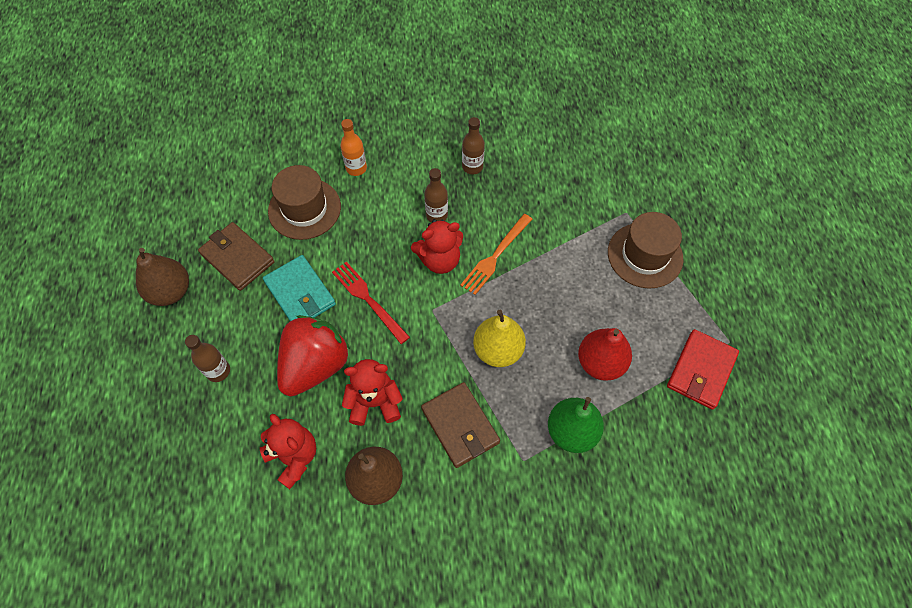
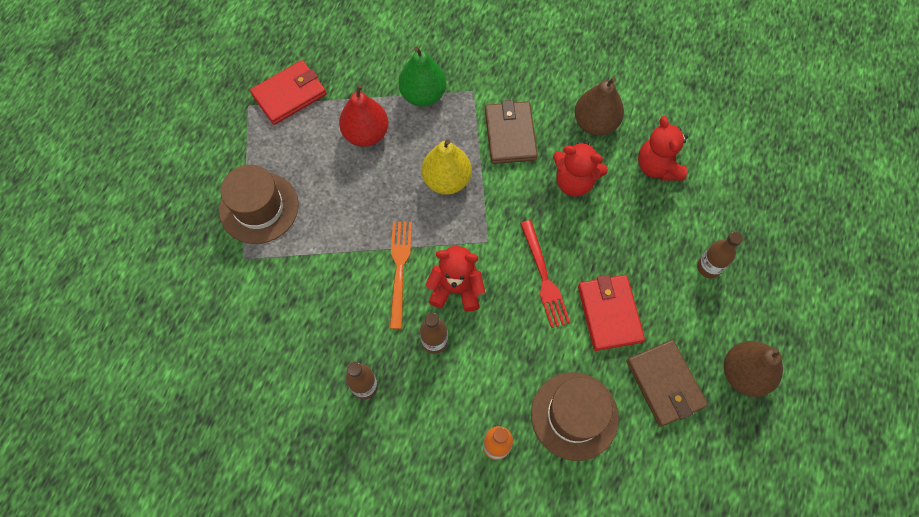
camera: 155 degrees left, 5 degrees up
turquoise wallet [263,255,336,321] -> red wallet [578,275,645,351]
red strawberry [277,315,350,396] -> none
orange fork [460,214,532,295] -> orange fork turned 60 degrees counterclockwise [390,221,412,329]

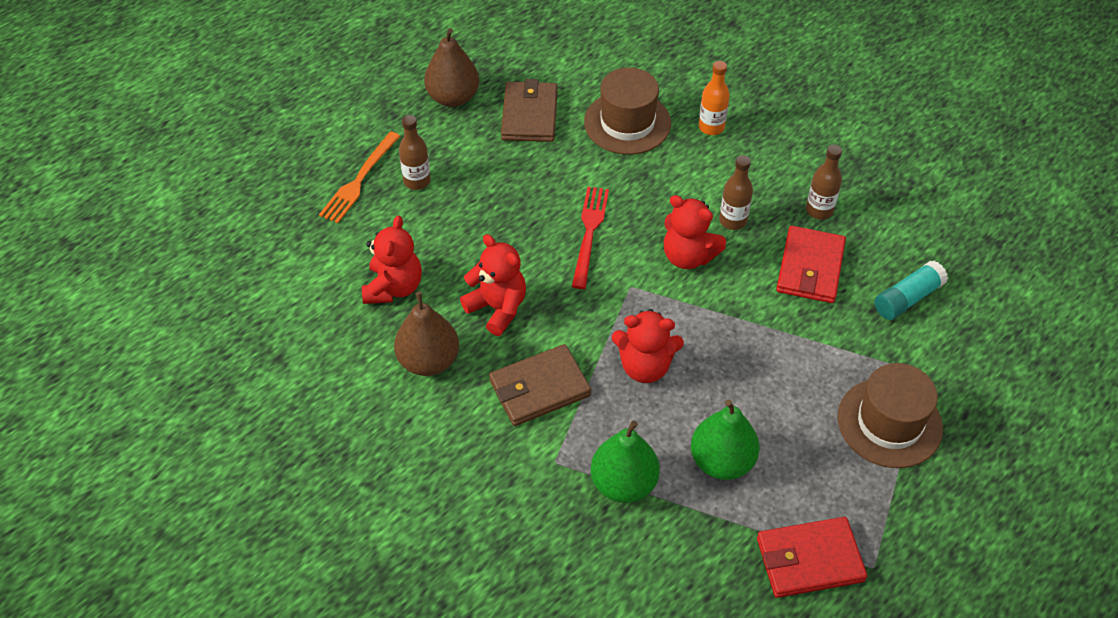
camera: 155 degrees left, 15 degrees down
red pear [339,84,389,147] -> green pear [691,399,760,480]
orange fork [390,221,412,329] -> orange fork moved to [319,131,400,223]
yellow pear [422,139,472,194] -> red teddy bear [612,309,684,383]
brown wallet [485,100,538,164] -> brown wallet turned 45 degrees clockwise [489,344,591,426]
red wallet [578,275,645,351] -> red wallet moved to [776,226,846,303]
none -> turquoise glue stick [874,261,948,320]

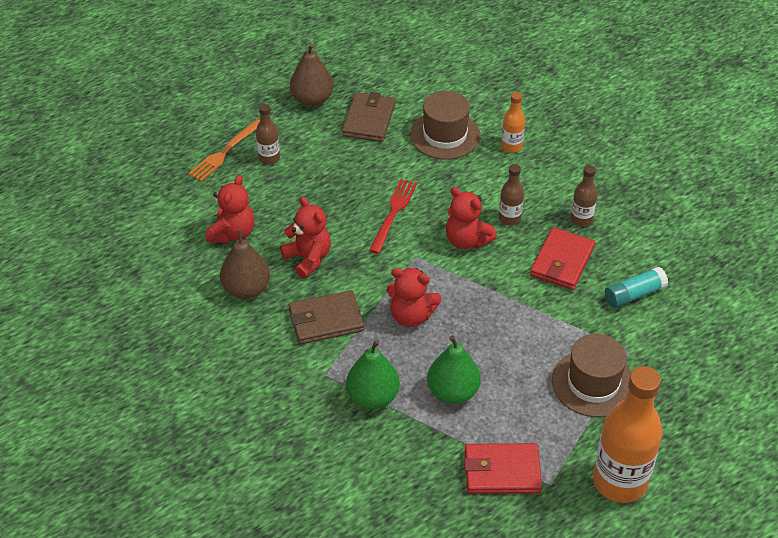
camera: 10 degrees right, 5 degrees down
none -> orange bottle [593,366,663,503]

